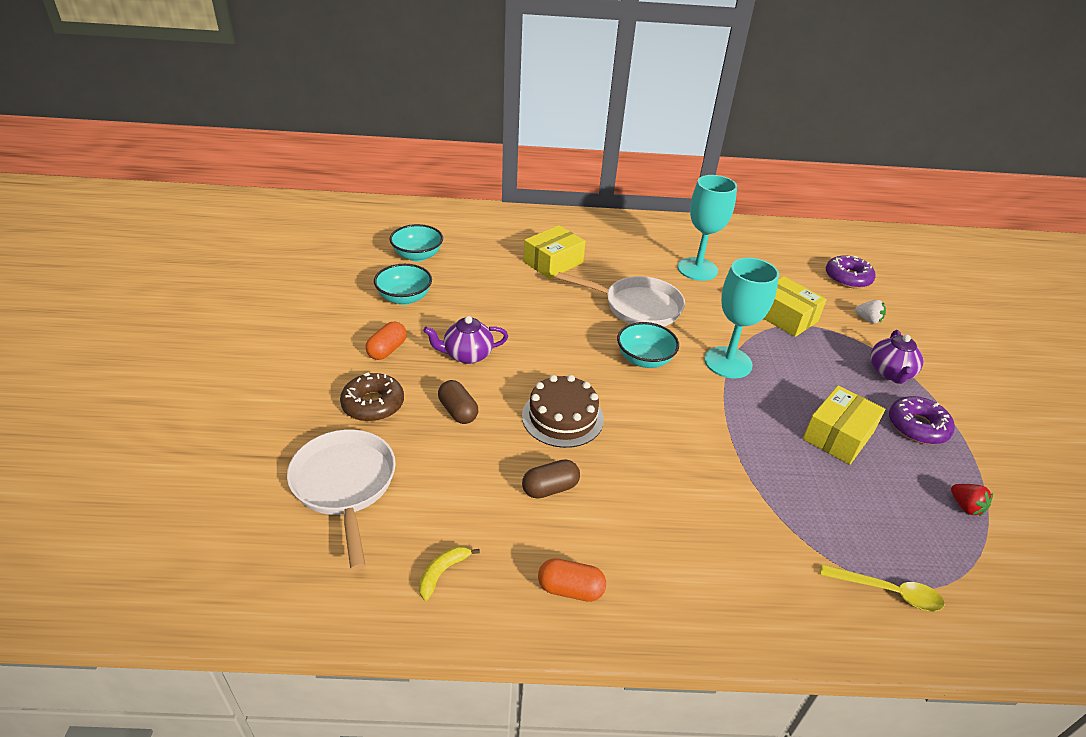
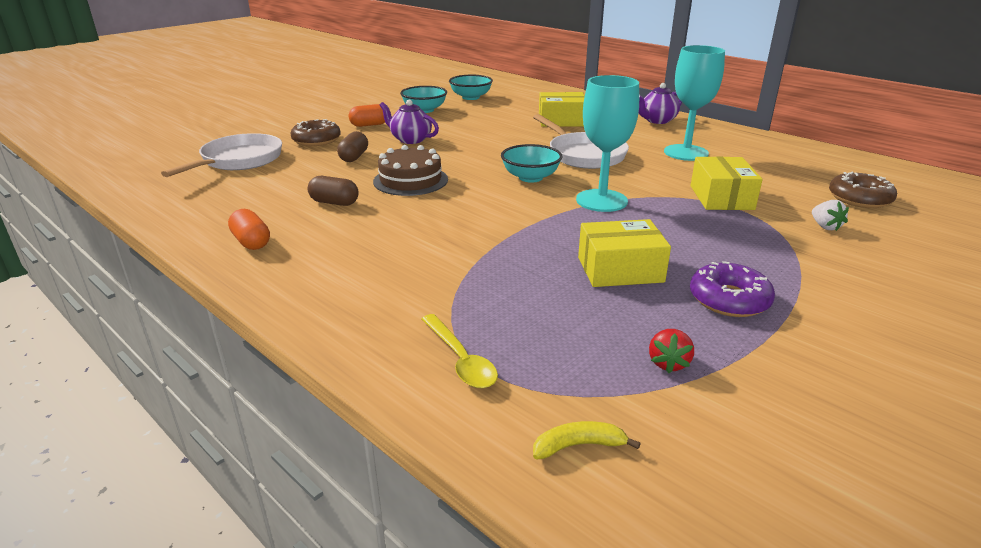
camera: 45 degrees right, 10 degrees down
yellow banana [419,546,480,601] -> yellow banana moved to [533,421,641,459]
purple donut [826,255,876,289] -> brown donut [829,172,897,208]
purple teapot [870,330,923,384] -> purple teapot moved to [639,83,682,124]

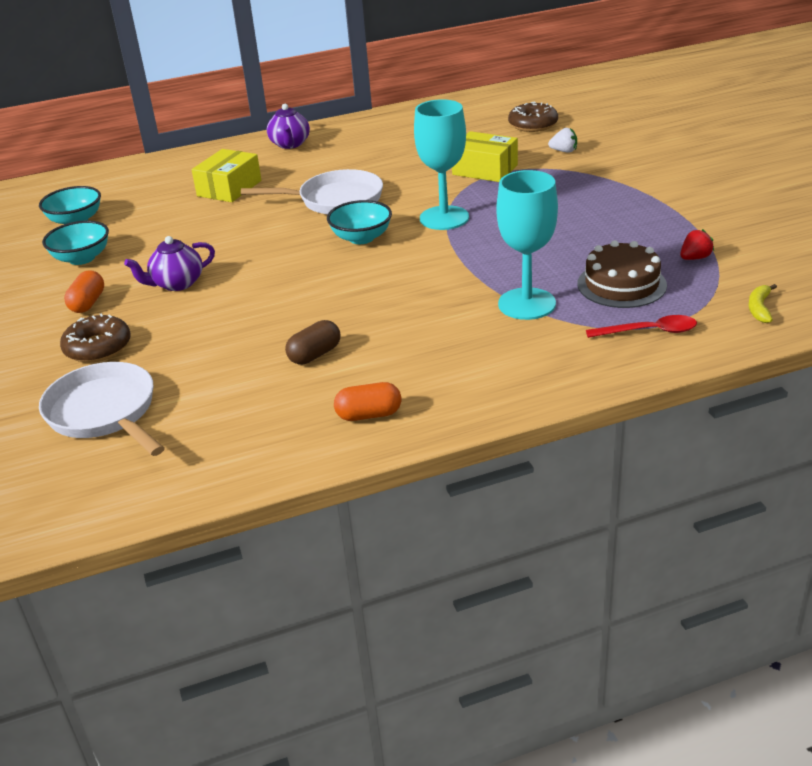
camera: 60 degrees left, 5 degrees up
brown capsule [337,131,368,162] -> none
brown cake [373,145,448,196] -> brown cake moved to [578,240,667,308]
yellow spoon [422,314,498,388] -> red spoon [586,315,697,338]
yellow box [578,219,671,287] -> none
red strawberry [649,329,694,373] -> red strawberry turned 75 degrees counterclockwise [680,229,714,260]
turquoise goblet [664,45,725,161] -> turquoise goblet moved to [497,170,558,320]
purple donut [690,261,775,317] -> none

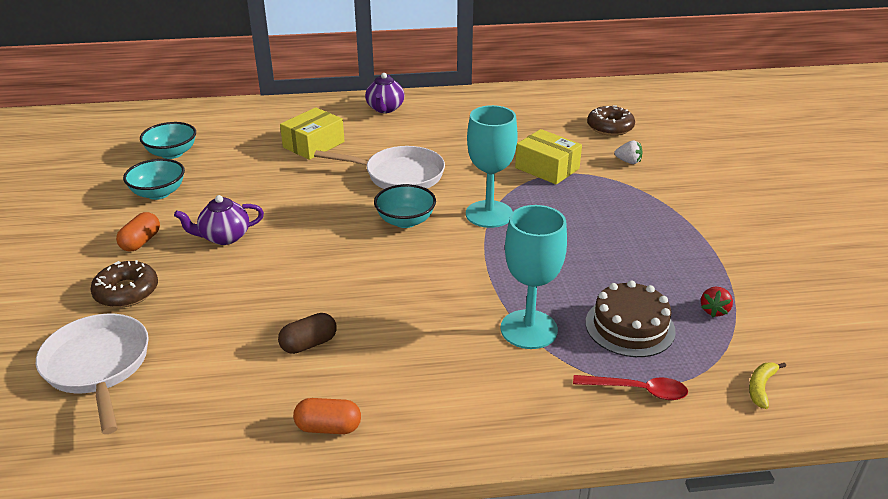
camera: 10 degrees right, 0 degrees up
red strawberry [680,229,714,260] -> red strawberry turned 135 degrees clockwise [701,287,733,317]

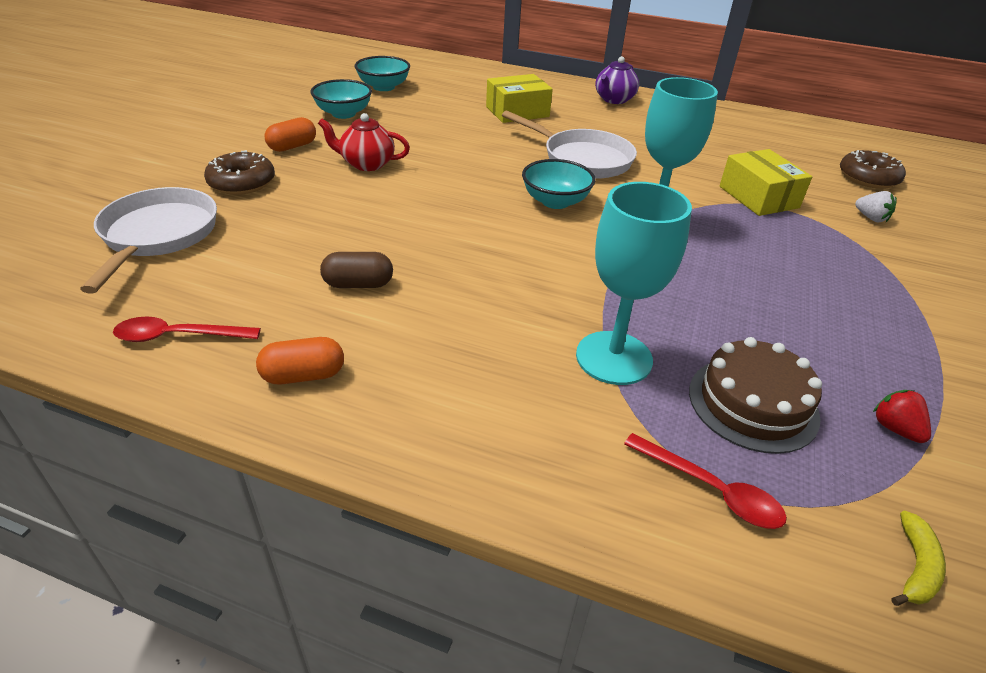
camera: 25 degrees right, 5 degrees up
purple teapot [174,195,264,245] -> red teapot [318,113,410,171]
orange capsule [293,398,361,434] -> orange capsule turned 45 degrees counterclockwise [256,337,344,384]
red strawberry [701,287,733,317] -> red strawberry turned 105 degrees clockwise [873,390,931,443]
yellow banana [749,362,786,409] -> yellow banana turned 150 degrees clockwise [892,510,946,606]
none -> red spoon [113,316,261,342]

